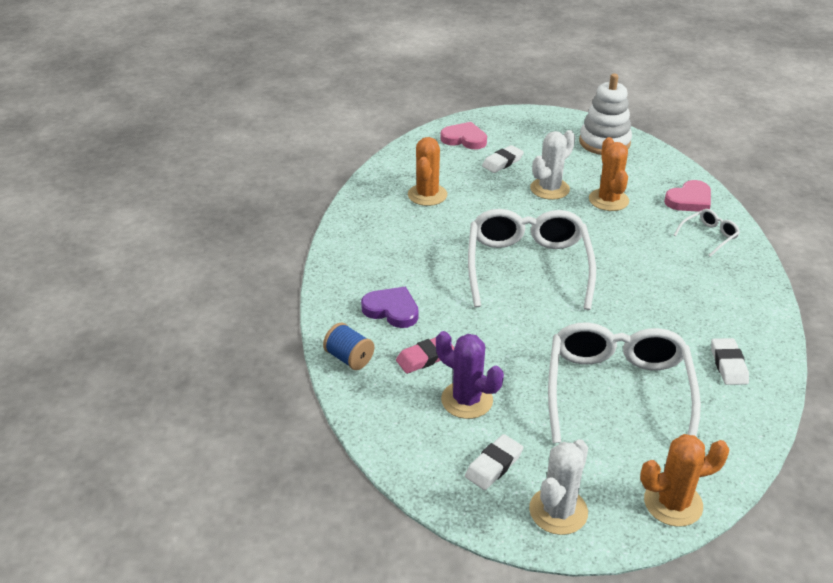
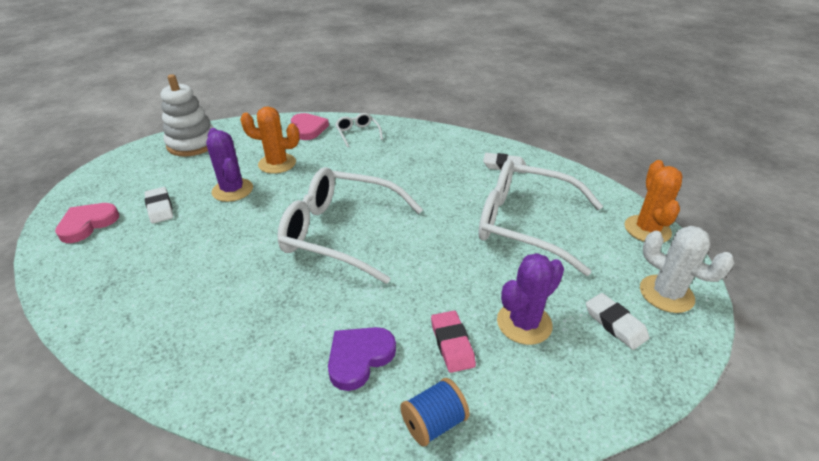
camera: 75 degrees left, 0 degrees up
orange cactus [408,137,447,206] -> none
white cactus [530,130,575,200] -> purple cactus [206,128,253,202]

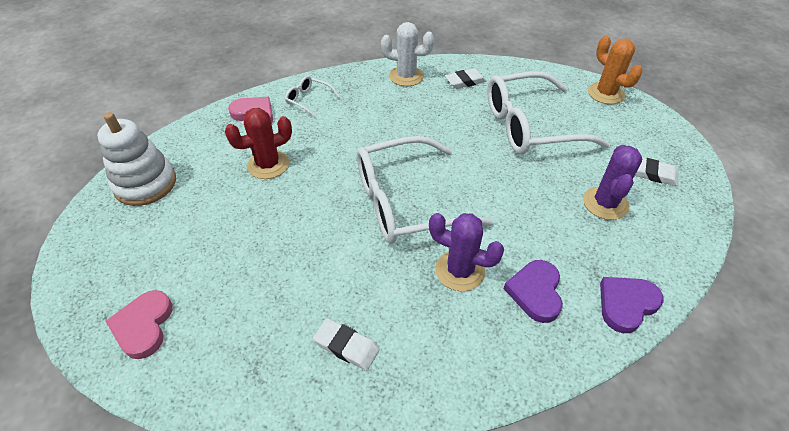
camera: 35 degrees left, 10 degrees up
white eraser [145,187,173,224] -> white eraser moved to [313,318,380,371]
purple cactus [206,128,253,202] -> purple cactus moved to [429,213,504,291]
orange cactus [240,106,299,174] -> red cactus [225,108,292,179]
blue spool [400,378,470,446] -> purple heart [600,277,664,333]
pink eraser [431,311,476,373] -> none
white cactus [640,226,734,313] -> white cactus moved to [381,22,434,86]

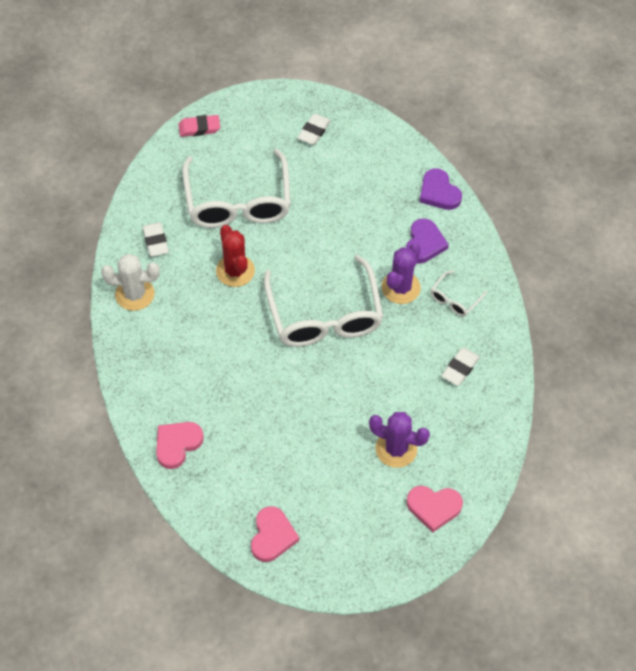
camera: 85 degrees left, 10 degrees up
white stacking toy [97,112,176,206] -> pink heart [251,506,299,562]
red cactus [225,108,292,179] -> red cactus moved to [216,225,255,287]
white glasses [285,76,340,118] -> white glasses moved to [431,270,487,316]
white cactus [381,22,434,86] -> white cactus turned 75 degrees clockwise [101,254,160,311]
purple heart [504,260,563,323] -> purple heart turned 90 degrees counterclockwise [406,218,449,264]
purple cactus [583,145,642,220] -> purple cactus moved to [369,412,430,468]
orange cactus [588,36,642,104] -> pink eraser [178,115,220,137]

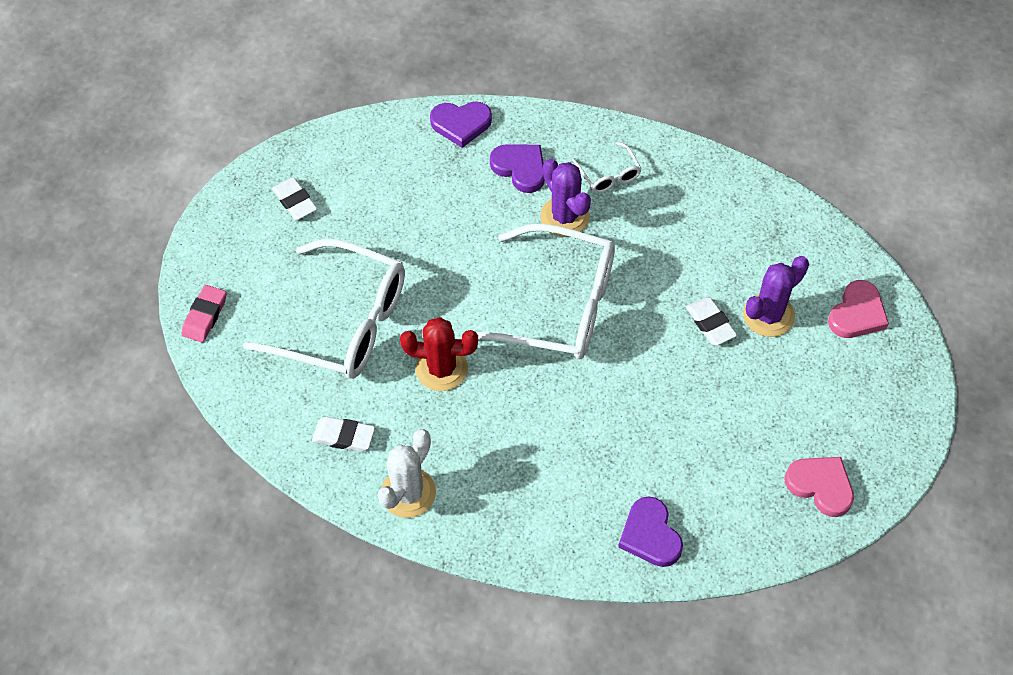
camera: 60 degrees left, 0 degrees up
pink heart [156,422,204,469] -> purple heart [619,496,683,567]
white eraser [442,348,480,386] -> white eraser moved to [686,297,737,345]

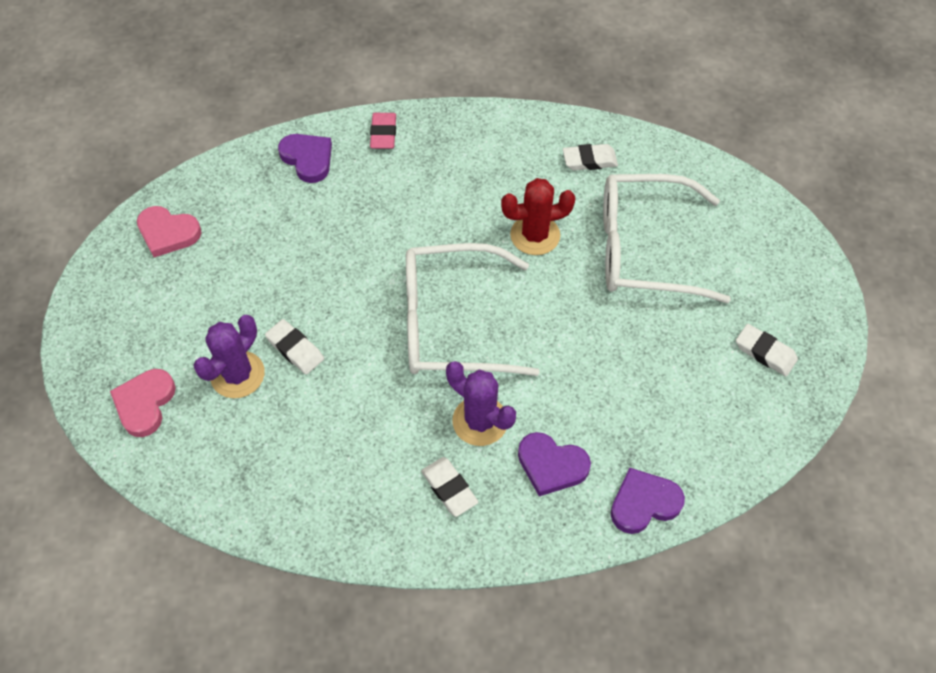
camera: 160 degrees right, 0 degrees up
pink eraser [181,285,226,342] -> pink eraser moved to [370,113,396,149]
white cactus [378,429,436,518] -> none
white glasses [572,142,642,193] -> white eraser [421,457,478,517]

